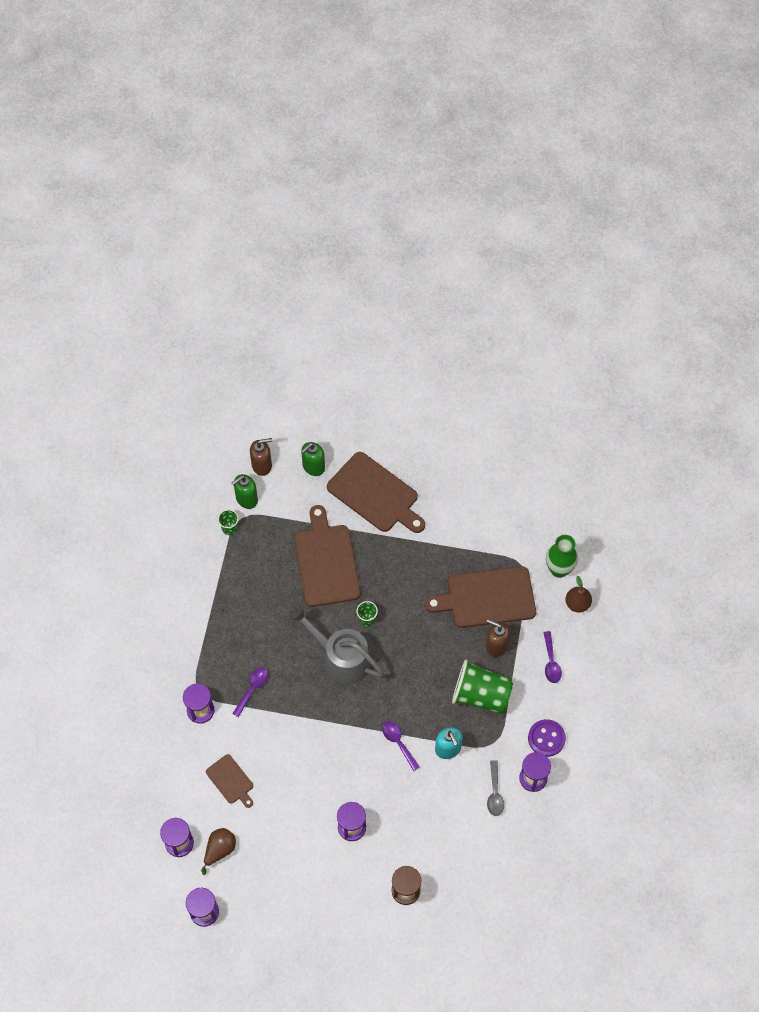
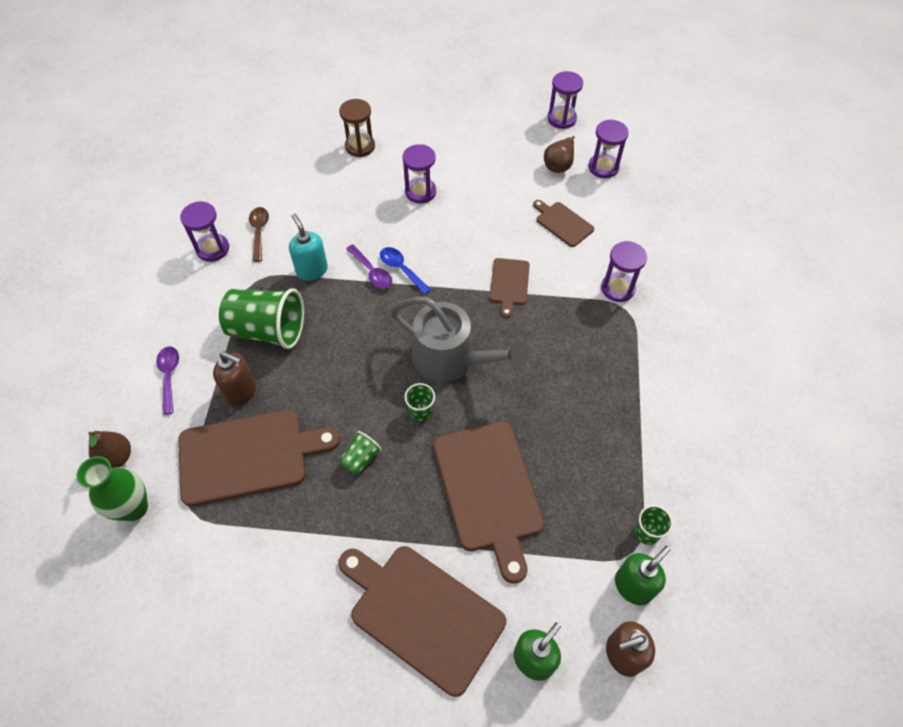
camera: 175 degrees right, 5 degrees down
purple spoon [232,667,268,717] -> none
grey spoon [487,760,504,816] -> brown spoon [249,207,269,262]
purple button [528,719,566,757] -> none
none -> green cup [339,431,382,475]
none -> blue spoon [380,247,431,295]
none -> brown cutting board [490,258,530,318]

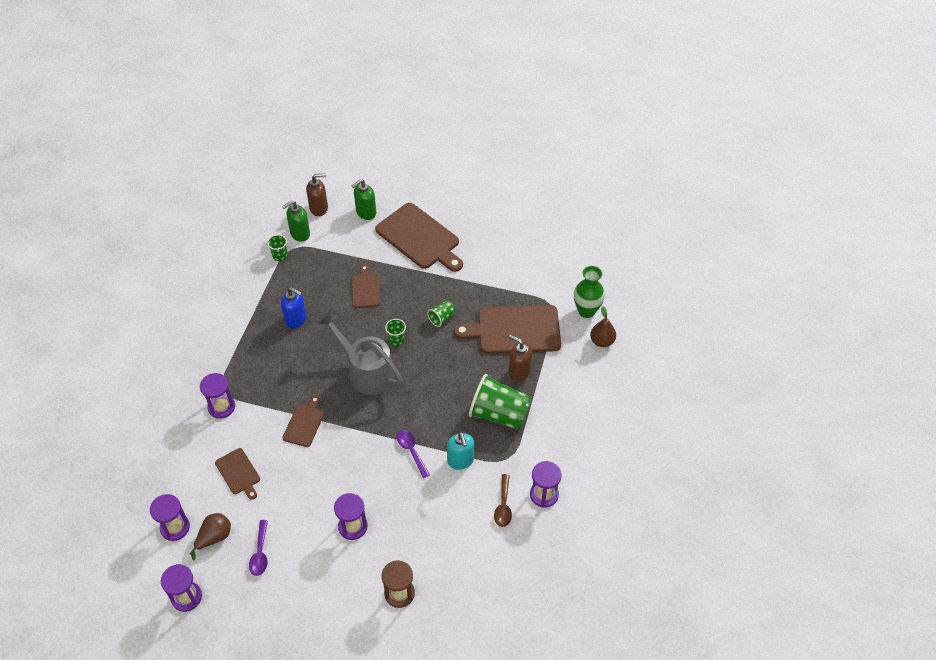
camera: 170 degrees left, 5 degrees down
purple spoon [156,347,179,415] -> purple spoon moved to [249,520,268,576]
blue spoon [380,247,431,295] -> none
brown cutting board [433,421,544,584] -> brown cutting board [351,265,380,308], size x0.51
none -> blue soap dispenser [281,287,306,329]

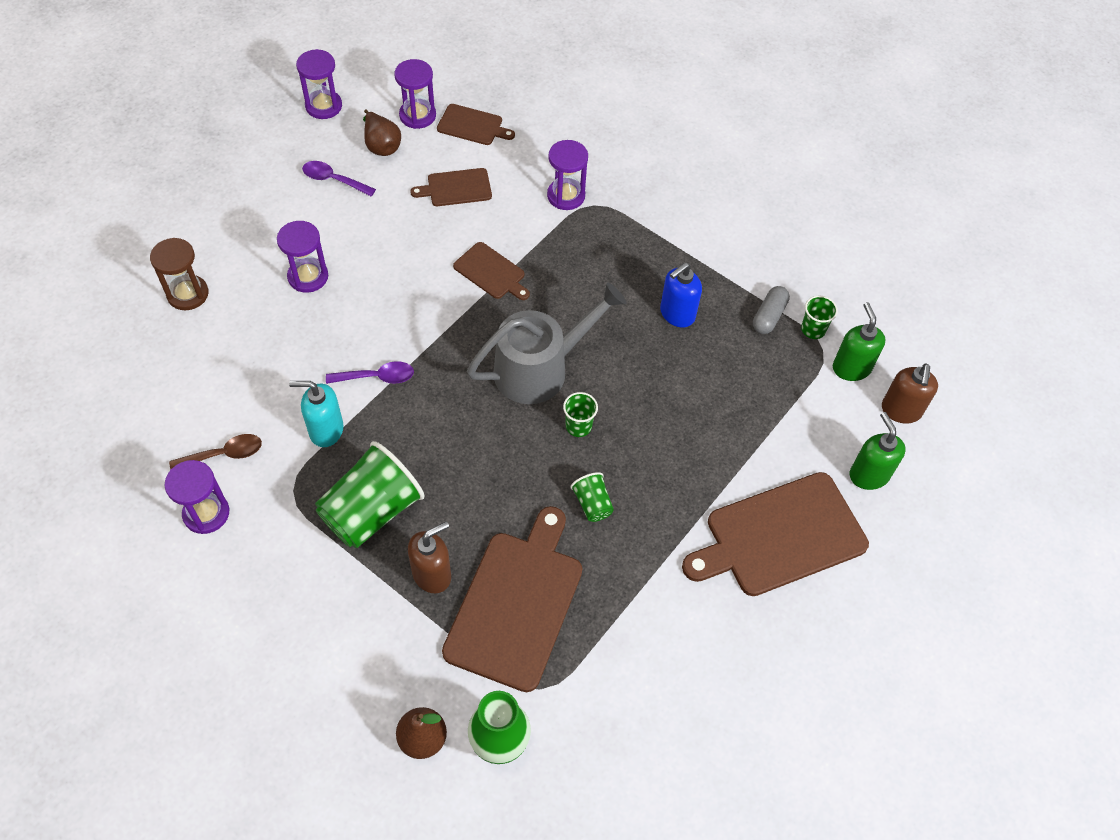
camera: 110 degrees right, 5 degrees up
brown cutting board [351,265,380,308] -> brown cutting board moved to [437,104,515,145]
brown spoon [494,474,512,527] -> brown spoon turned 135 degrees clockwise [169,434,262,470]
none -> grey capsule [753,286,790,334]

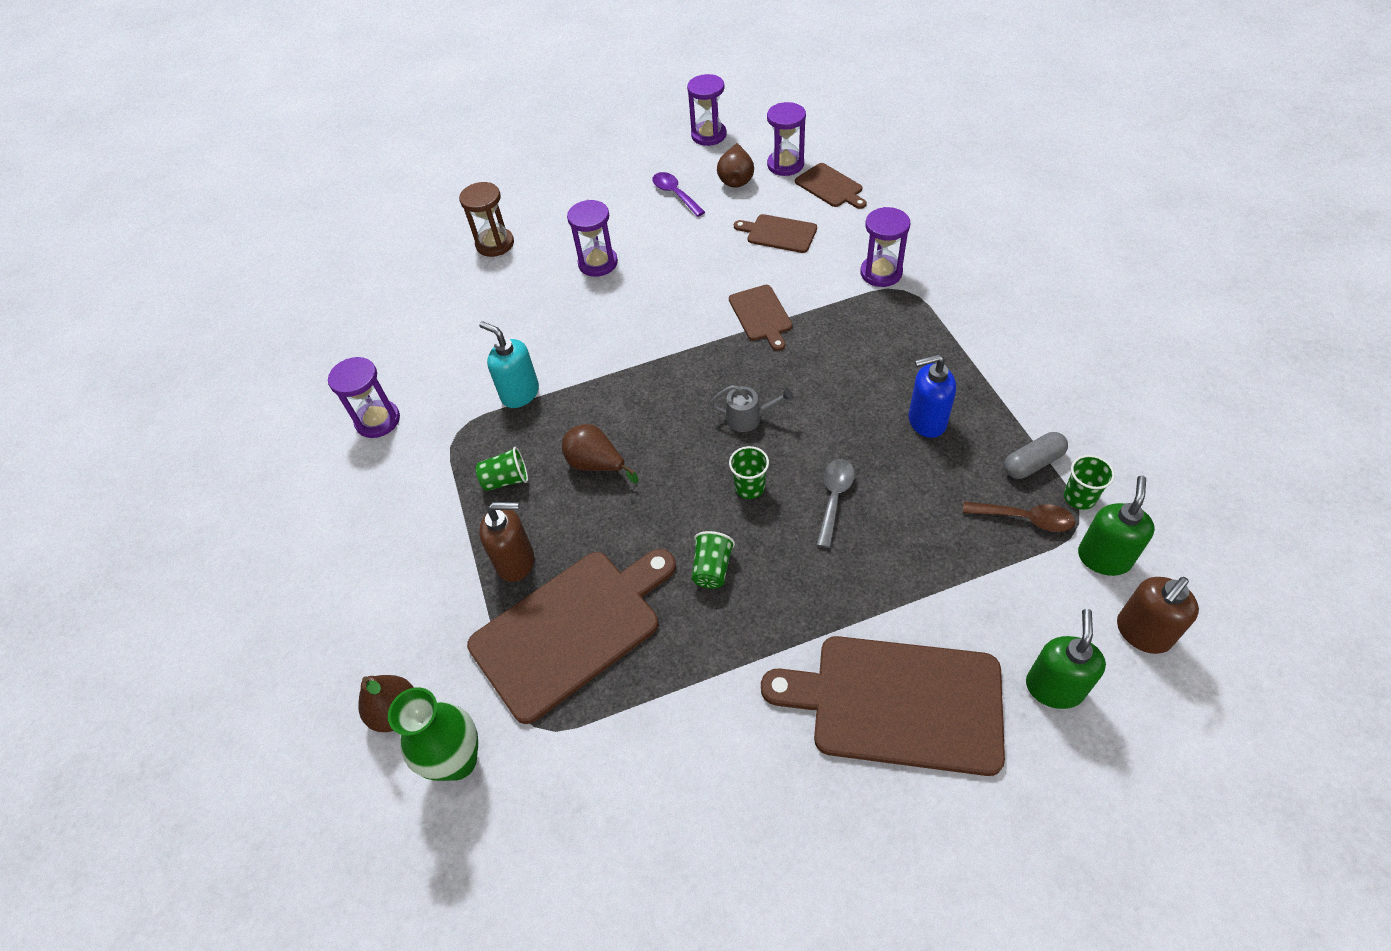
camera: 40 degrees right, 5 degrees down
brown spoon [169,434,262,470] -> brown spoon moved to [963,502,1075,532]
green cup [315,441,424,548] -> green cup [476,447,528,491], size x0.47
purple spoon [326,361,414,384] -> none
grey watering can [467,282,627,404] -> grey watering can [710,385,793,432], size x0.44
none -> brown pear [562,424,638,484]
none -> grey spoon [816,459,855,548]

